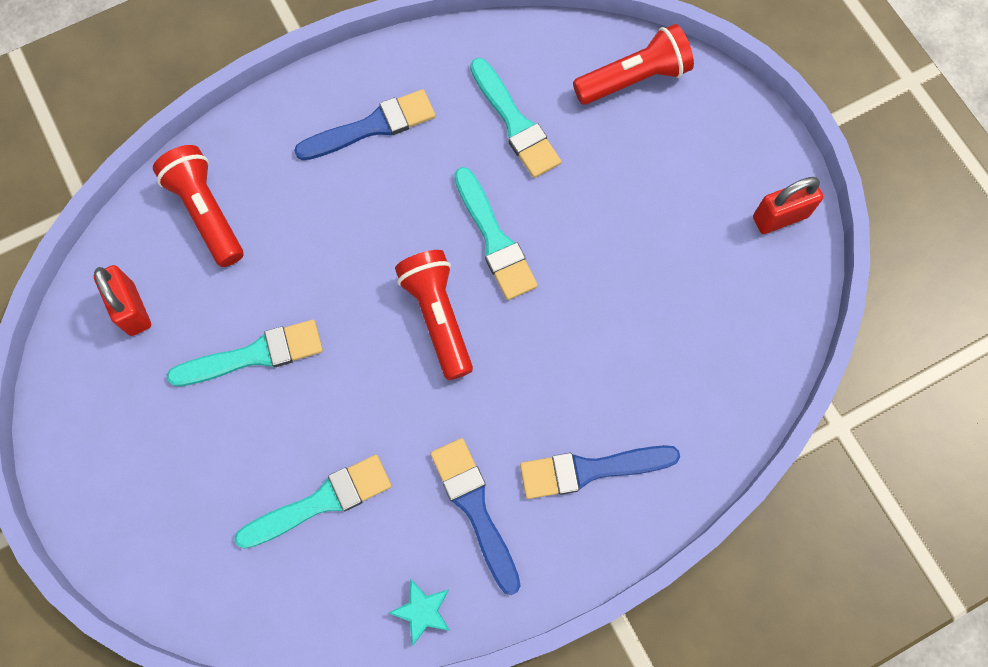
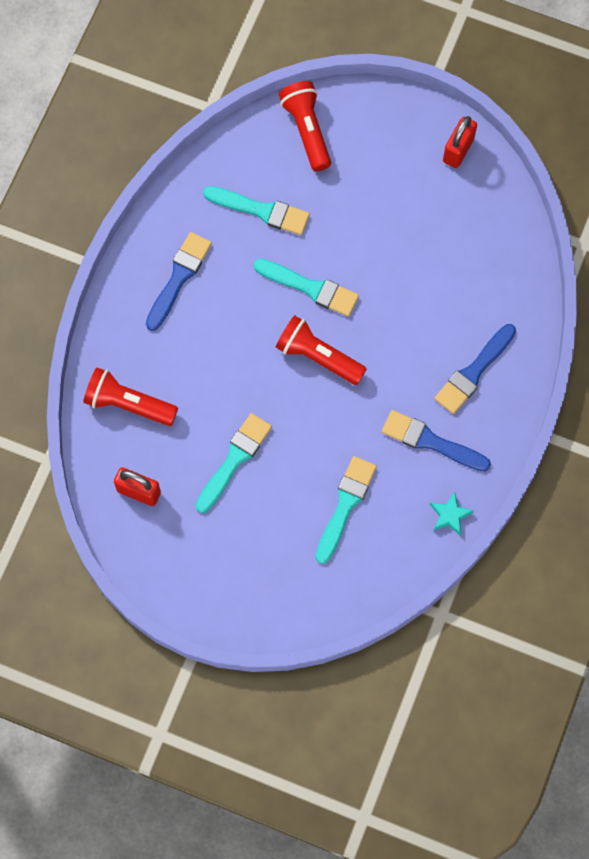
camera: 40 degrees left, 0 degrees up
red flashlight [573,24,694,105] -> red flashlight turned 45 degrees counterclockwise [279,81,331,172]

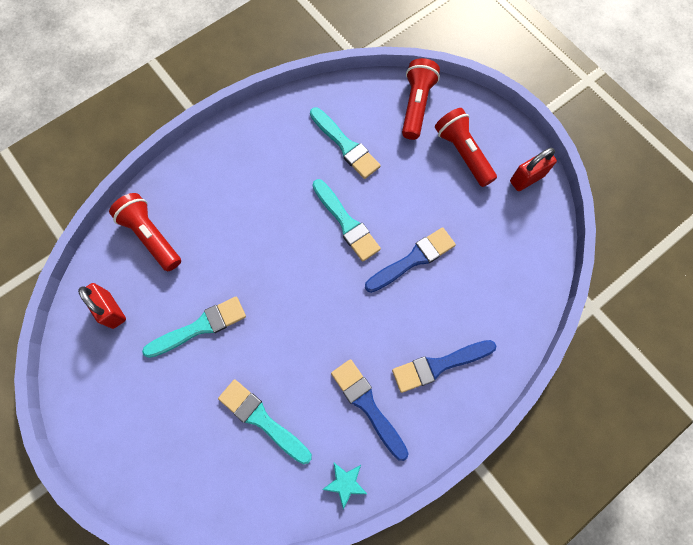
camera: 30 degrees right, 0 degrees up
blue brush [146,232,212,331] -> blue brush moved to [365,227,456,293]
red flashlight [275,315,367,385] -> red flashlight moved to [435,108,497,187]
turquoise brush [316,456,377,564] -> turquoise brush turned 105 degrees counterclockwise [218,379,312,464]

